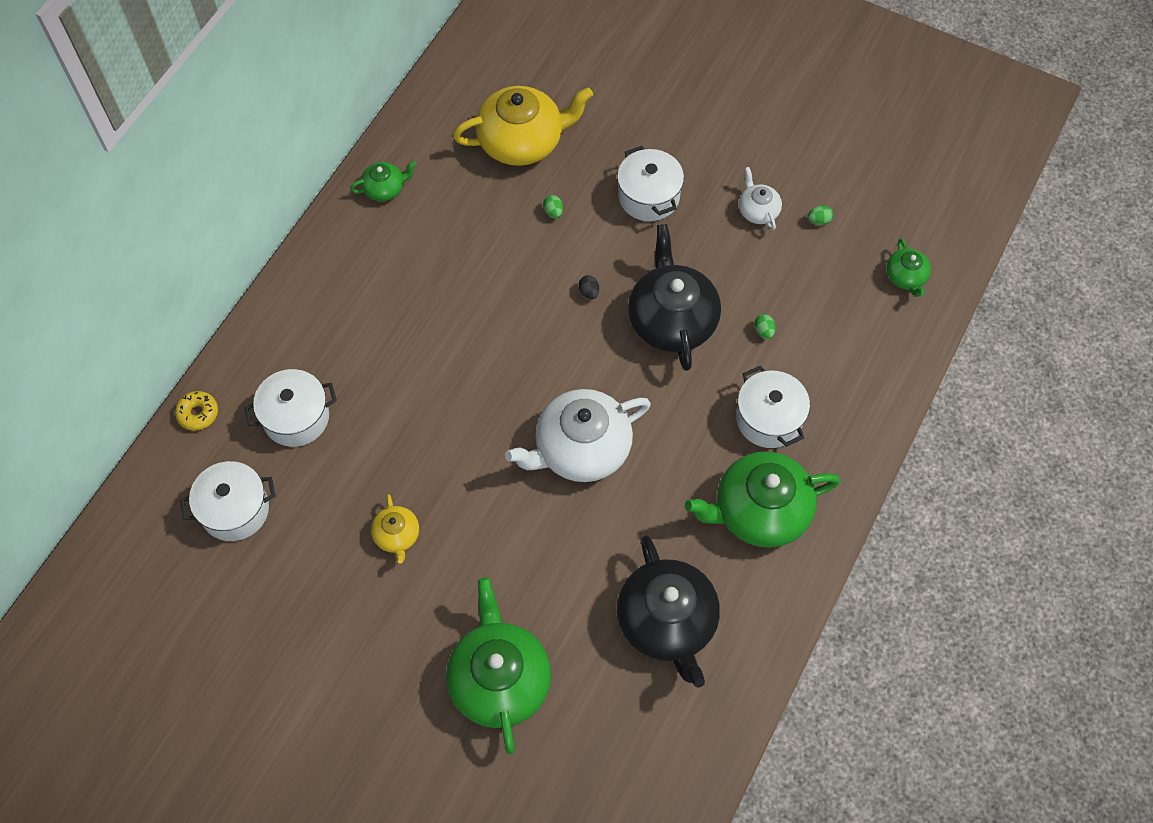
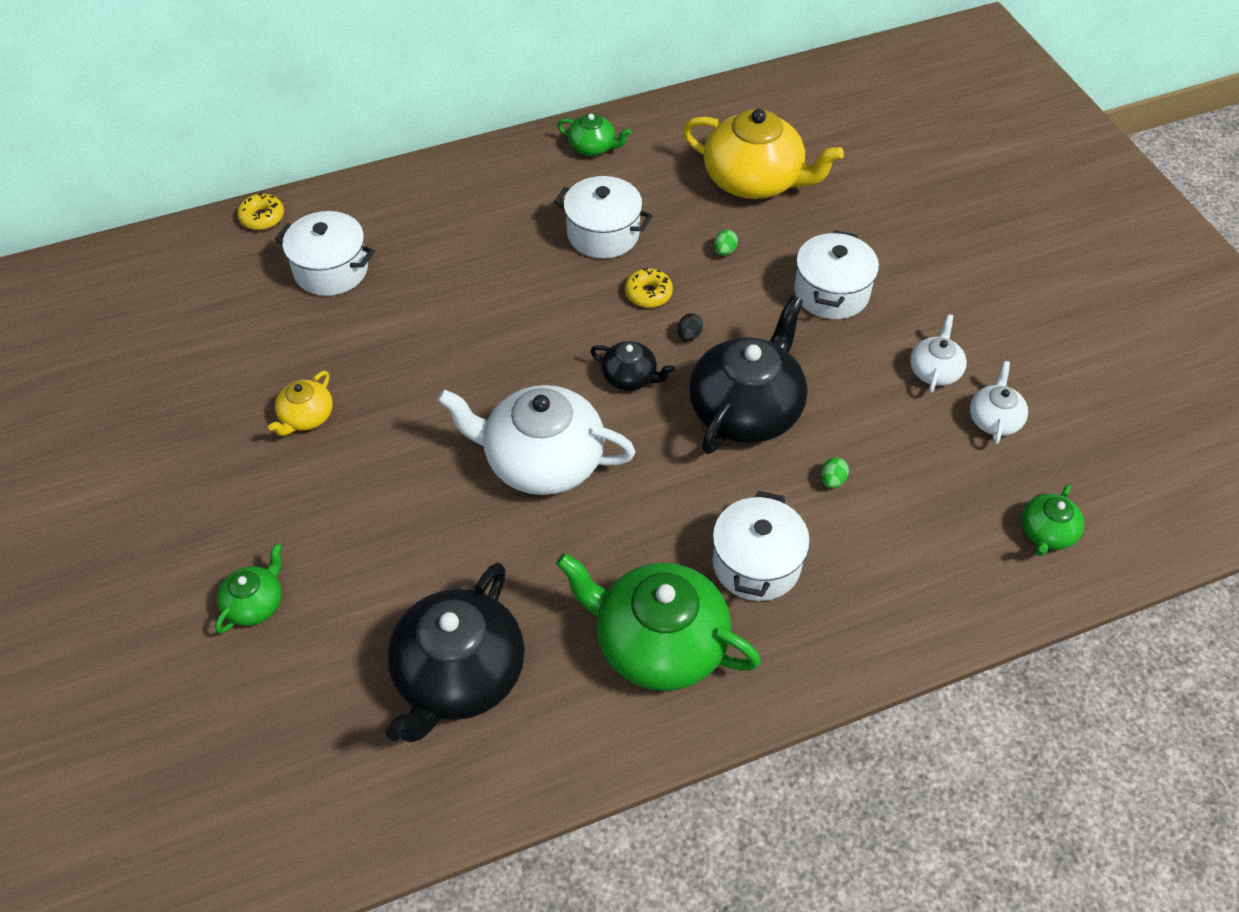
camera: 40 degrees right, 10 degrees down
white pot [180,461,276,541] -> white pot moved to [554,176,653,259]
green teapot [446,577,551,754] -> green teapot [215,543,282,634], size x0.49
green egg [807,205,833,225] -> white teapot [970,361,1028,445]
none -> black teapot [590,341,675,391]
none -> yellow donut [625,268,673,308]

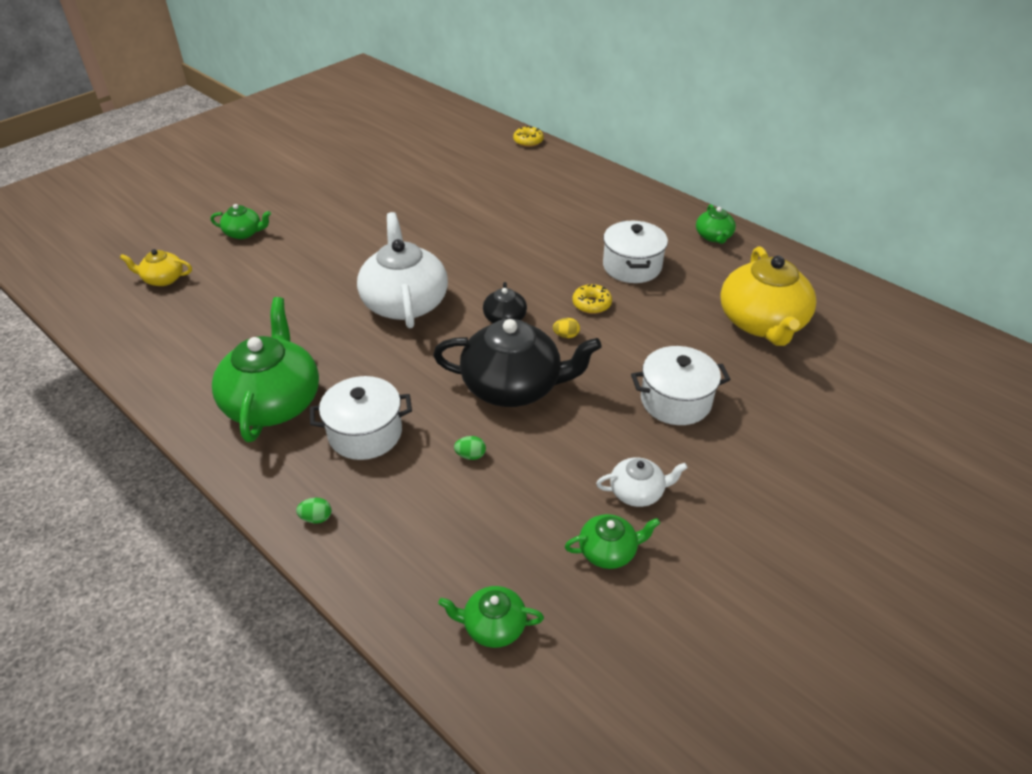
camera: 65 degrees right, 10 degrees down
yellow teapot [268,371,333,436] -> yellow teapot moved to [120,249,192,286]
white pot [275,211,375,296] -> none
black teapot [385,563,525,742] -> none
black egg [678,313,703,341] -> yellow egg [553,318,580,338]
green egg [714,230,738,256] -> green egg moved to [296,498,331,523]
white teapot [970,361,1028,445] -> green teapot [565,514,660,569]

